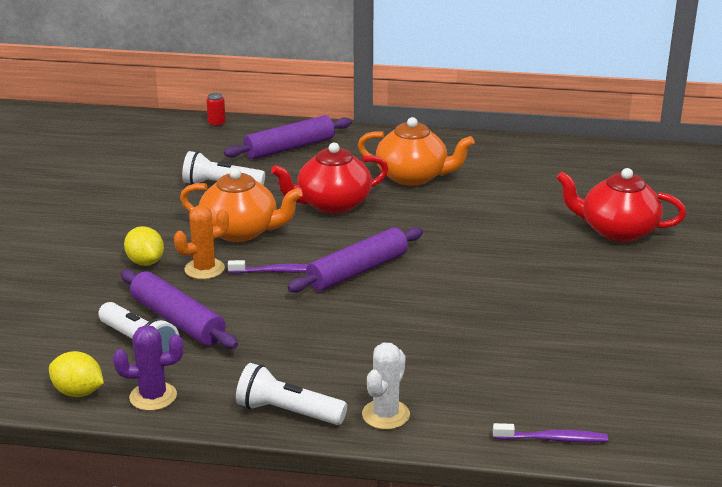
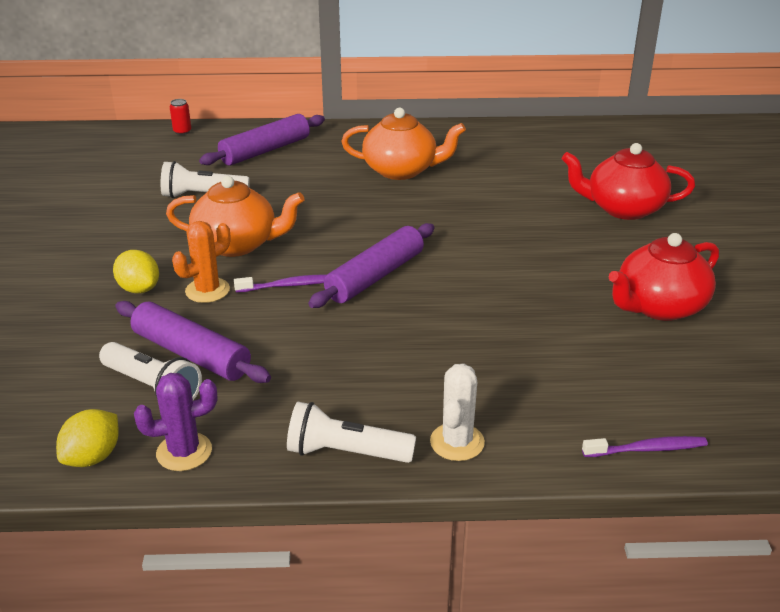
camera: 10 degrees left, 5 degrees up
yellow lemon [49,351,104,397] -> yellow lemon turned 75 degrees counterclockwise [56,409,119,467]
red teapot [271,143,389,214] -> red teapot moved to [609,233,719,321]

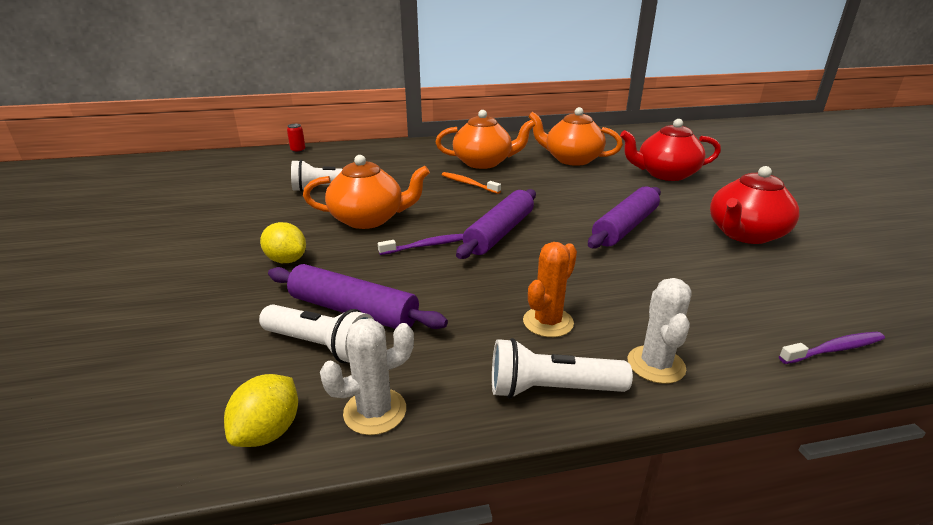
camera: 10 degrees left, 5 degrees down
purple cactus [134,373,217,471] -> white cactus [320,318,414,435]
orange cactus [172,221,230,303] -> orange cactus moved to [523,242,577,337]
purple rolling pin [199,114,325,165] -> purple rolling pin moved to [588,186,661,249]
none -> orange toothbrush [442,172,501,194]
none -> orange teapot [528,107,623,166]

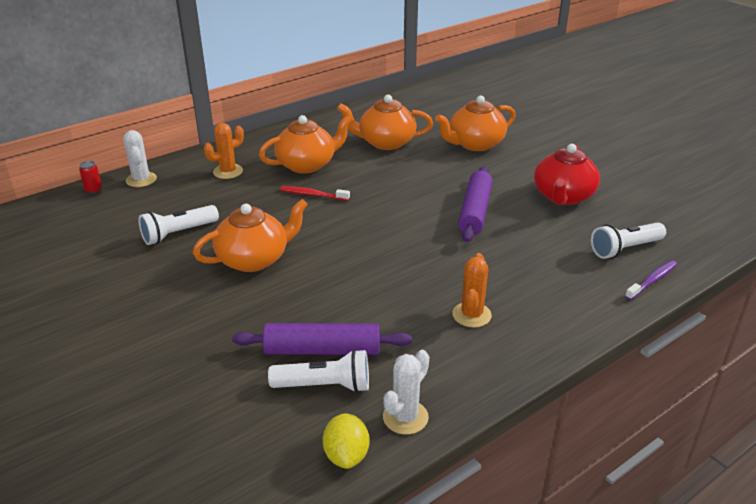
camera: 25 degrees left, 5 degrees up
yellow lemon [260,222,306,263] -> none
purple toothbrush [378,234,463,255] -> none
orange toothbrush [442,172,501,194] -> red toothbrush [280,186,350,201]
purple rolling pin [456,189,536,259] -> none
white flashlight [492,338,633,399] -> white flashlight moved to [591,222,666,259]
red teapot [620,119,721,181] -> orange teapot [435,96,516,151]
white cactus [628,278,692,384] -> white cactus moved to [123,130,157,187]
none -> orange cactus [204,123,244,179]

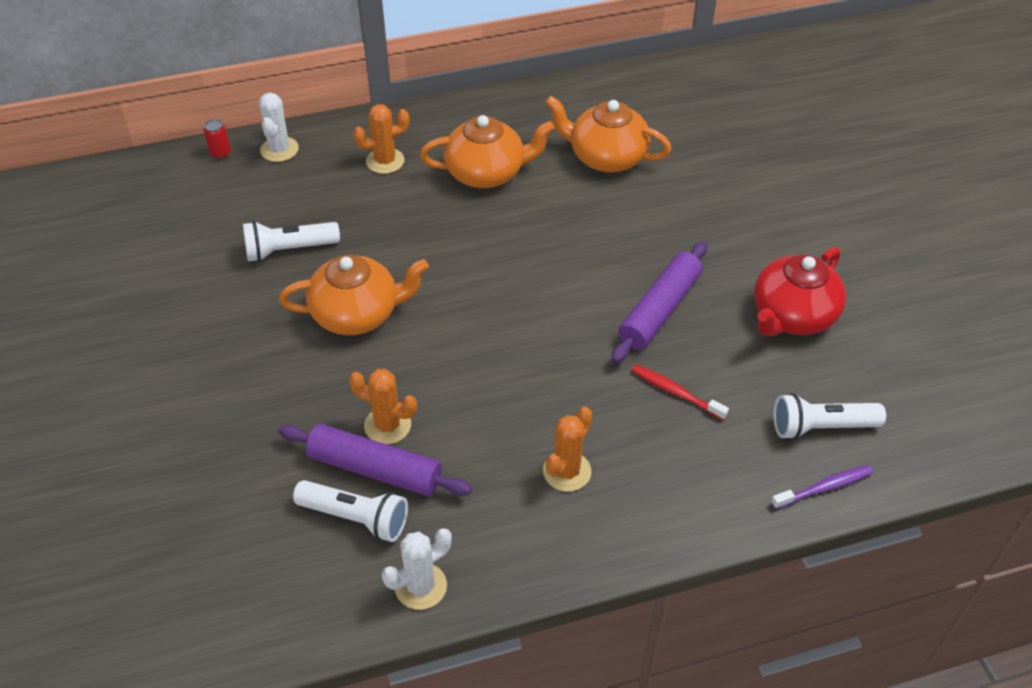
camera: 20 degrees right, 15 degrees up
red toothbrush [280,186,350,201] -> red toothbrush moved to [631,365,729,420]
yellow lemon [322,413,369,469] -> none
orange teapot [435,96,516,151] -> none
none -> orange cactus [349,369,417,444]

